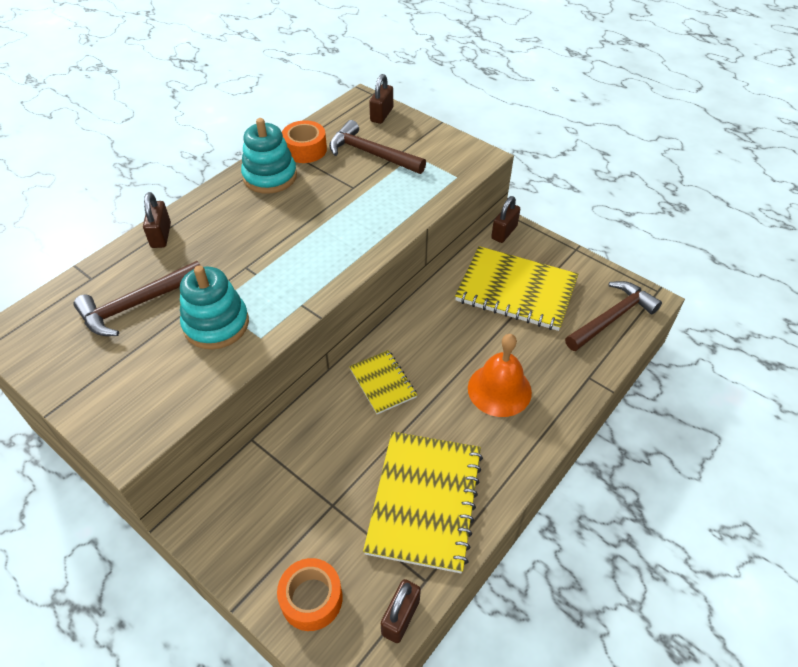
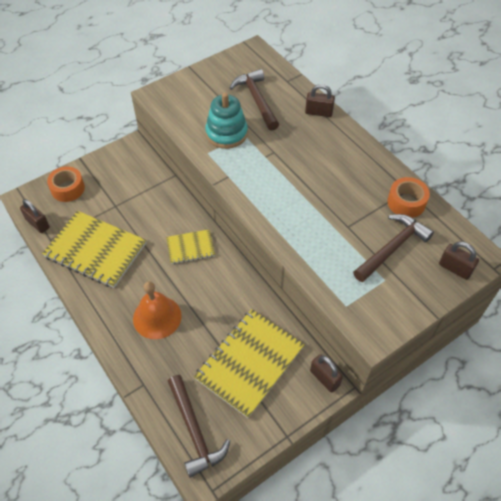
camera: 105 degrees right, 5 degrees up
turquoise stacking toy [241,118,297,194] -> none

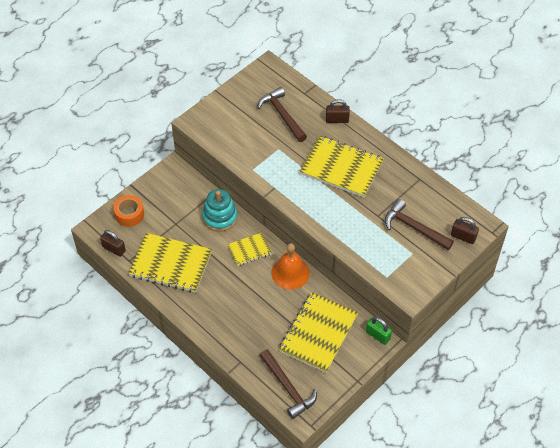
camera: 10 degrees left, 0 degrees up
orange bell [133,281,182,339] -> orange bell moved to [271,243,310,290]
turquoise stacking toy [205,93,248,149] -> turquoise stacking toy moved to [202,189,238,232]
brown padlock [310,354,343,393] -> green padlock [366,317,392,345]
brown hammer [353,214,434,282] -> brown hammer turned 90 degrees counterclockwise [385,199,454,250]
orange tape [388,177,430,218] -> none
none -> yellow notebook [299,136,384,197]

